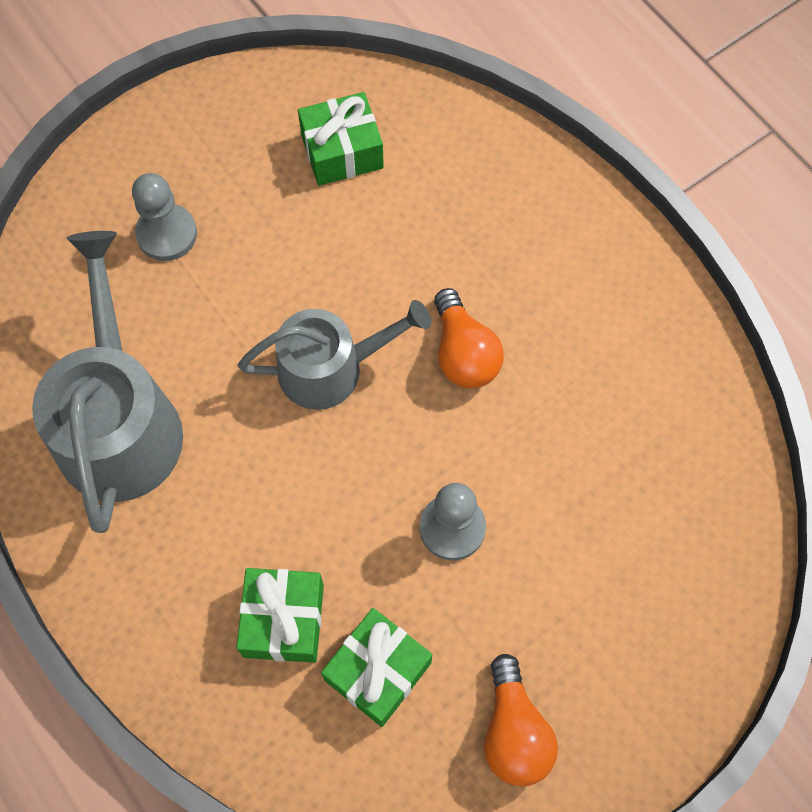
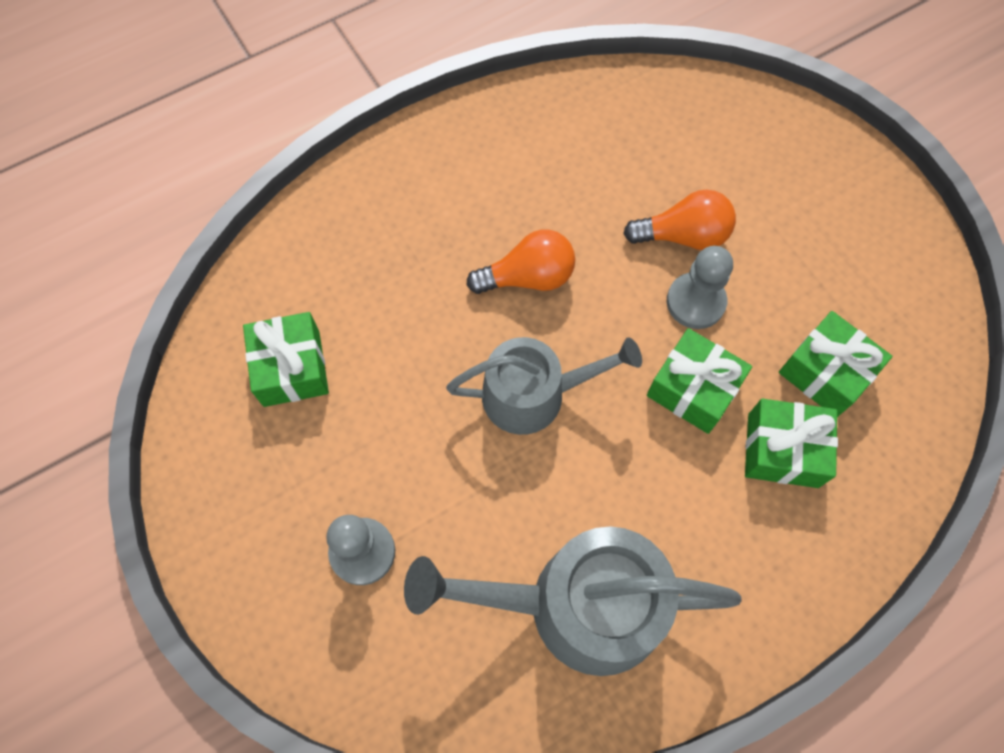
camera: 85 degrees left, 0 degrees up
grey watering can [238,300,431,410] -> grey watering can turned 90 degrees clockwise [446,337,642,435]
orange light bulb [484,654,558,786] -> orange light bulb moved to [623,189,736,250]
none -> green gift [647,328,752,434]

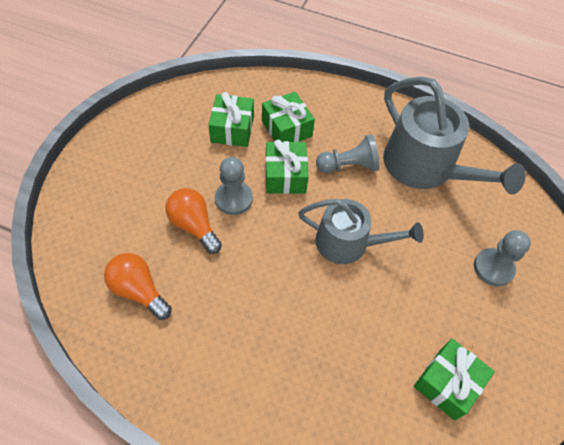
camera: 130 degrees left, 10 degrees down
grey watering can [446,337,642,435] -> grey watering can turned 150 degrees clockwise [298,199,424,264]
orange light bulb [467,230,575,294] -> orange light bulb moved to [104,253,172,320]
none -> grey pawn [316,134,379,173]

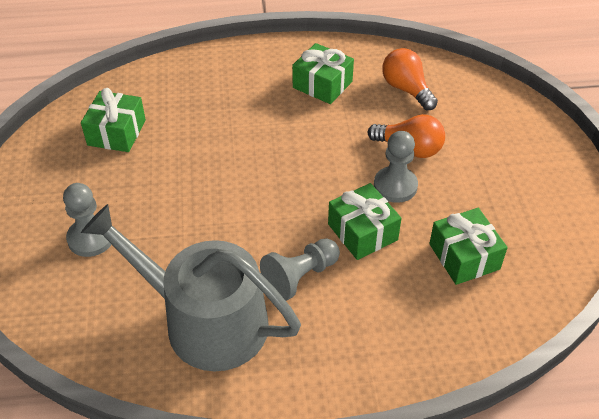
camera: 155 degrees right, 10 degrees down
orange light bulb [104,253,172,320] -> orange light bulb turned 135 degrees counterclockwise [382,48,438,110]
green gift [262,92,315,142] -> green gift moved to [292,43,354,104]
grey watering can [298,199,424,264] -> none

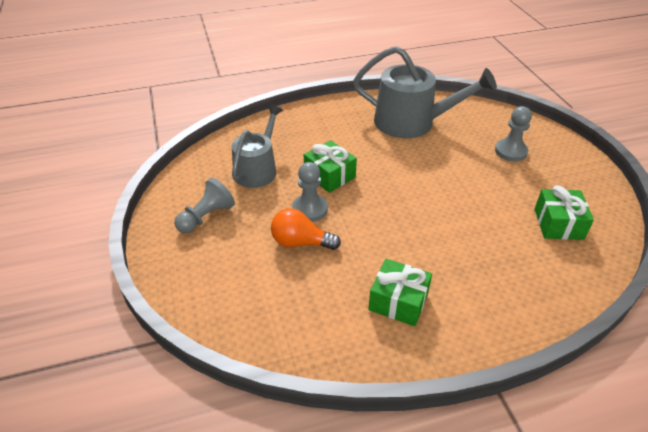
camera: 170 degrees right, 5 degrees down
grey pawn [260,238,340,301] -> grey pawn moved to [174,178,235,233]
orange light bulb [382,48,438,110] -> none
green gift [429,208,508,285] -> grey watering can [232,105,283,188]

